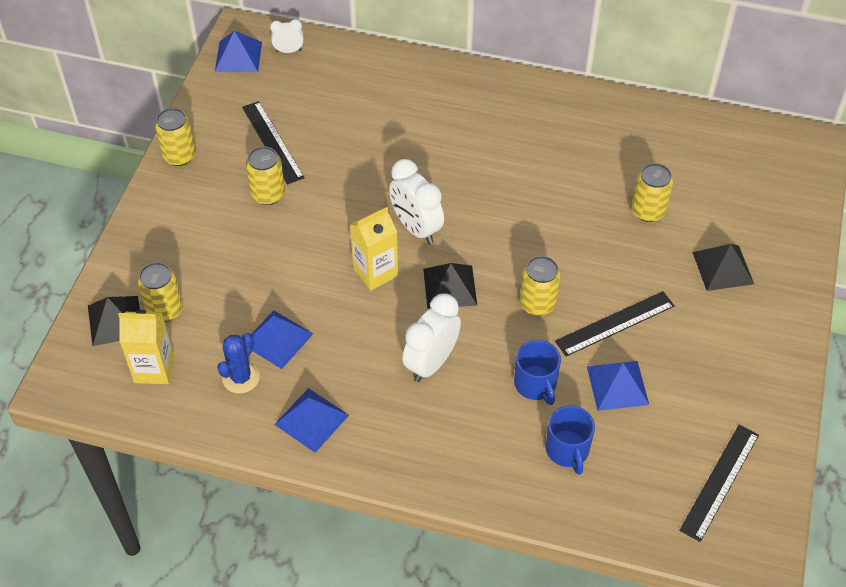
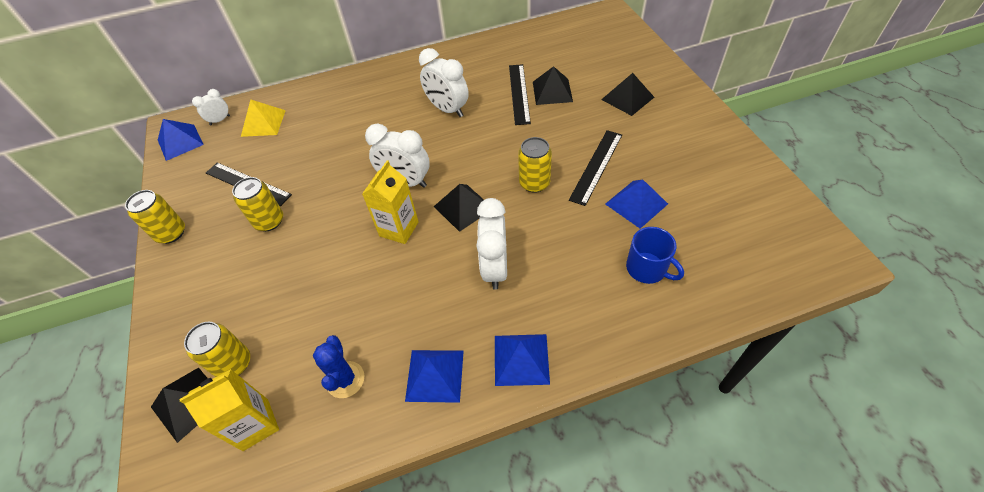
camera: 30 degrees left, 0 degrees up
blue pyramid [251,310,313,369] -> blue pyramid moved to [495,334,550,386]
blue mug [514,340,561,405] -> none
yellow can [631,163,673,222] -> black pyramid [533,66,573,105]
black ruler [679,425,759,542] -> black ruler moved to [509,64,531,125]
none -> yellow pyramid [241,99,286,137]
none -> white clock [419,48,469,117]

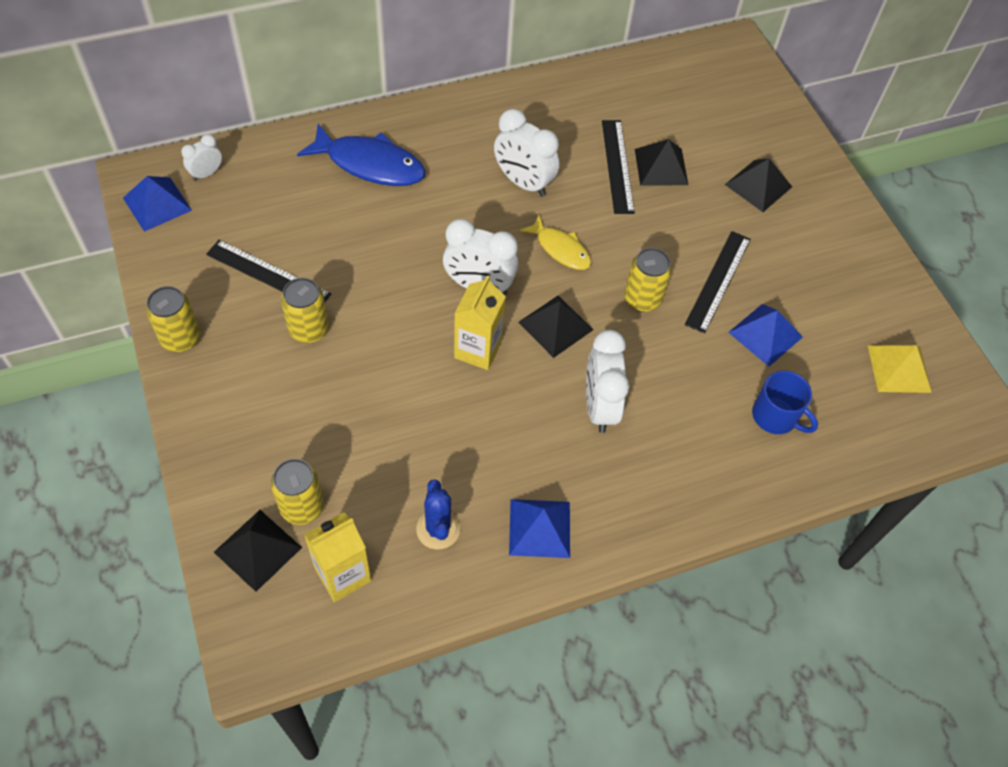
camera: 10 degrees left, 5 degrees up
yellow pyramid [241,99,286,137] -> yellow pyramid moved to [868,345,932,393]
blue pyramid [495,334,550,386] -> none
none -> blue fish [297,124,426,186]
none -> yellow fish [520,215,591,270]

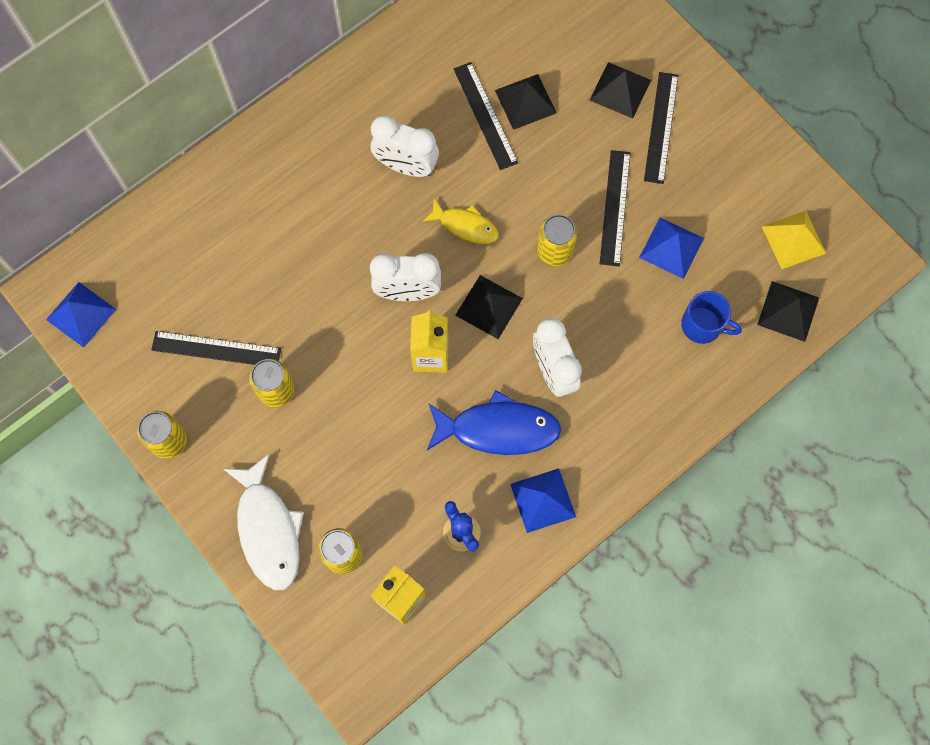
camera: 15 degrees left, 15 degrees up
white clock [181,134,222,181] -> none
black pyramid [214,510,302,592] -> black pyramid moved to [757,281,819,342]
blue fish [297,124,426,186] -> blue fish moved to [427,390,562,455]
none -> white fish [223,454,304,590]
none -> black ruler [644,72,678,184]

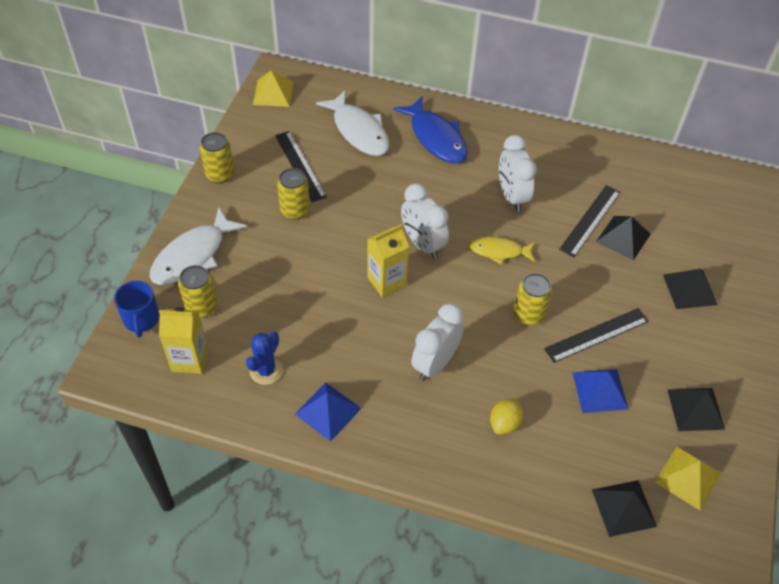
camera: 55 degrees right, 20 degrees down
blue pyramid [46,282,116,348] -> yellow pyramid [253,70,294,107]
yellow fish [422,199,499,244] -> yellow fish turned 105 degrees clockwise [470,237,535,264]
blue fish [427,390,562,455] -> blue fish moved to [393,97,468,163]
black pyramid [455,275,523,339] -> black pyramid moved to [668,388,725,431]
black ruler [644,72,678,184] -> none
blue mug [681,291,742,344] -> blue mug moved to [114,281,160,337]
none -> white fish [316,90,390,156]
none -> yellow lemon [490,399,523,435]

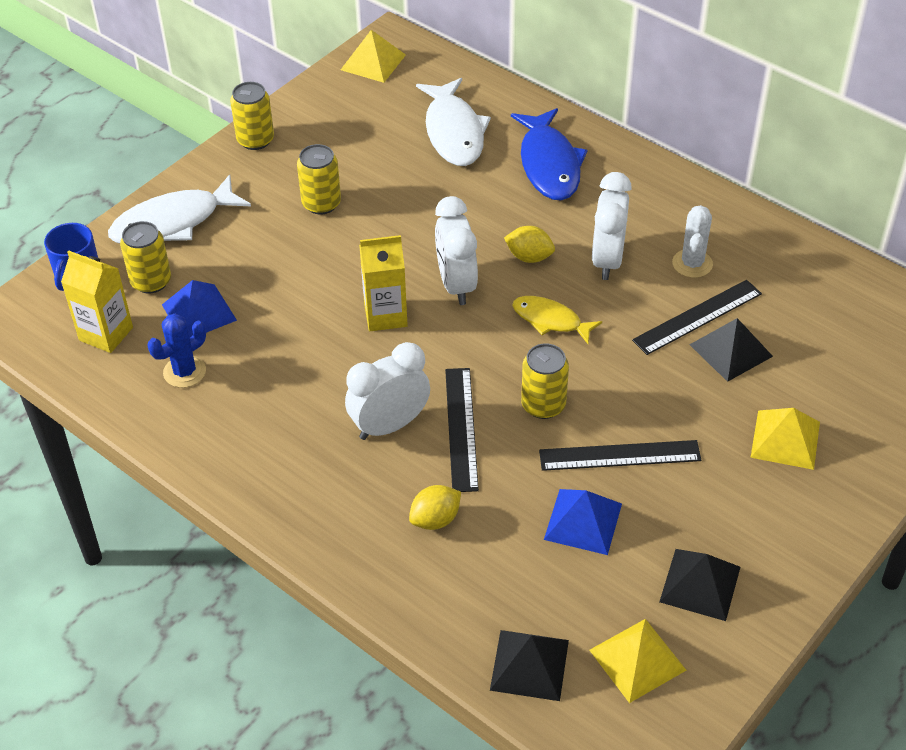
camera: 25 degrees right, 5 degrees down
black ruler [275,131,327,202] -> black ruler moved to [445,368,479,492]
blue pyramid [295,383,362,442] -> blue pyramid moved to [162,280,237,337]
black pyramid [663,269,718,309] -> yellow pyramid [751,408,820,470]
none -> yellow lemon [504,226,555,263]
none -> white cactus [672,205,713,278]

